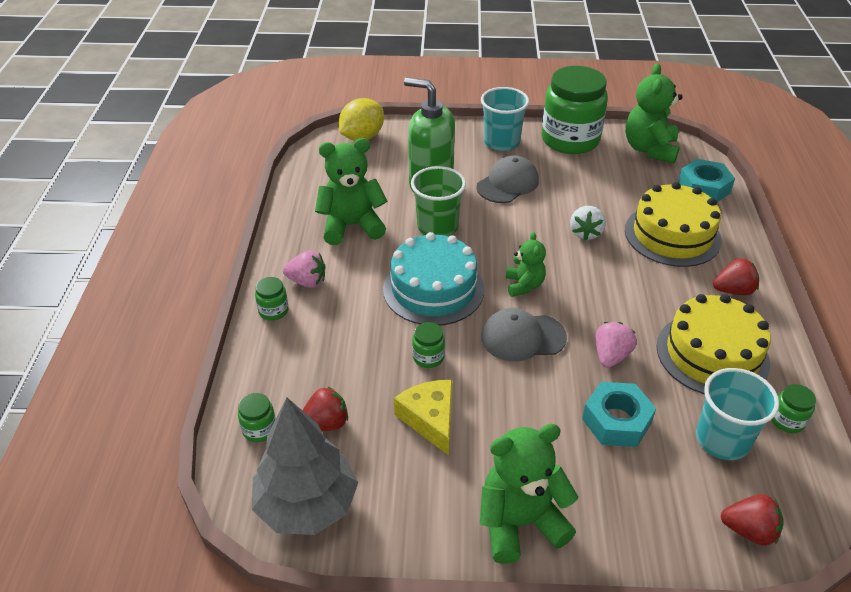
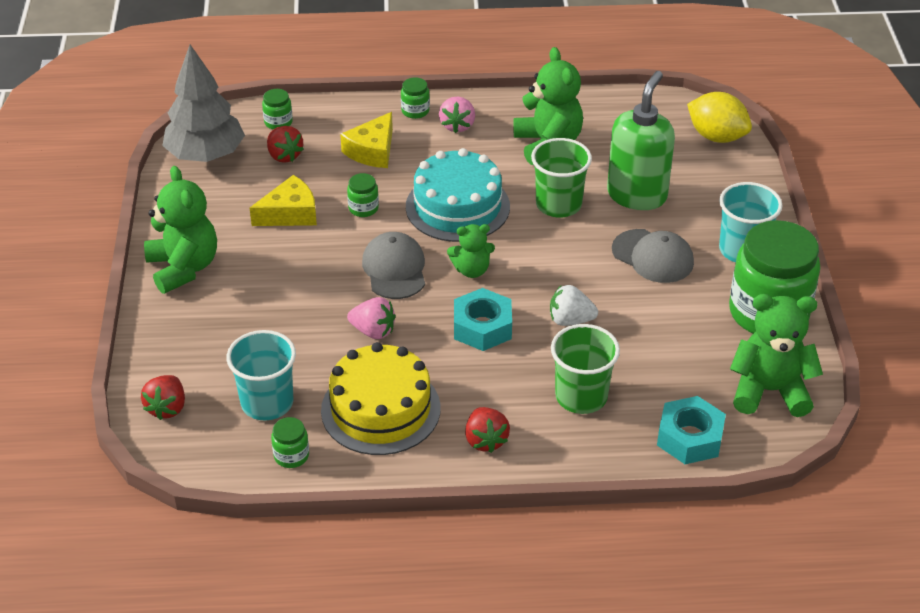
camera: 85 degrees right, 0 degrees up
turquoise nut [582,382,656,447] -> turquoise nut moved to [454,288,512,351]
yellow cake [625,182,722,267] -> green cup [551,324,620,414]
none -> yellow cheese [340,112,393,168]

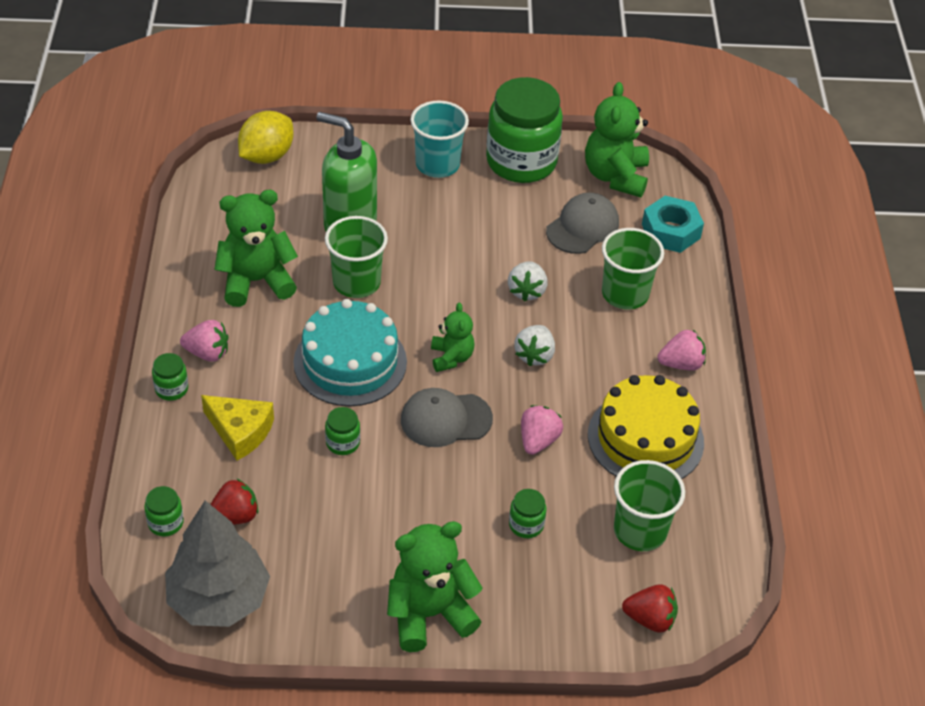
camera: 90 degrees left, 5 degrees up
turquoise cup [226,330,296,420] -> green cup [614,460,685,551]
yellow cheese [250,175,317,226] -> none
green jar [271,417,309,468] -> green jar moved to [509,489,546,538]
turquoise nut [454,288,512,351] -> white strawberry [514,325,555,366]
red strawberry [465,407,510,453] -> pink strawberry [658,330,706,371]
grey cap [612,229,694,283] -> grey cap moved to [546,193,619,254]

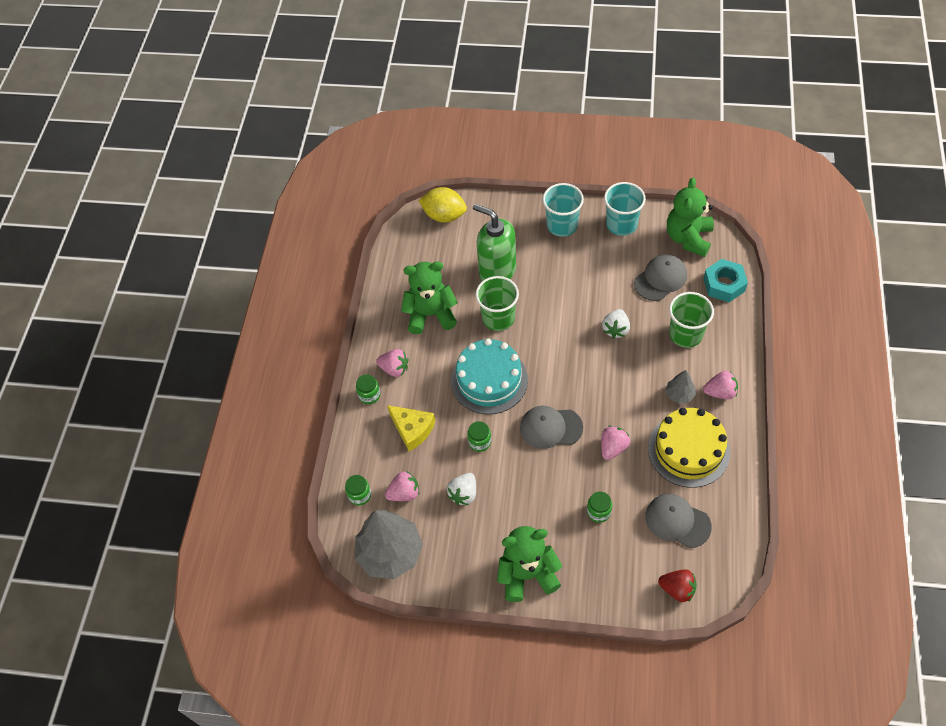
camera: 15 degrees right, 10 degrees up
red strawberry [210,479,258,525] -> pink strawberry [385,471,419,501]
yellow lemon [238,111,293,164] -> yellow lemon turned 60 degrees clockwise [418,187,467,223]
green teddy bear [431,303,474,372] -> none
green jar [486,77,563,183] -> turquoise cup [604,182,646,236]
white strawberry [514,325,555,366] -> white strawberry moved to [447,473,476,505]
green cup [614,460,685,551] -> grey cap [645,494,712,548]
none -> grey tree [665,370,696,404]

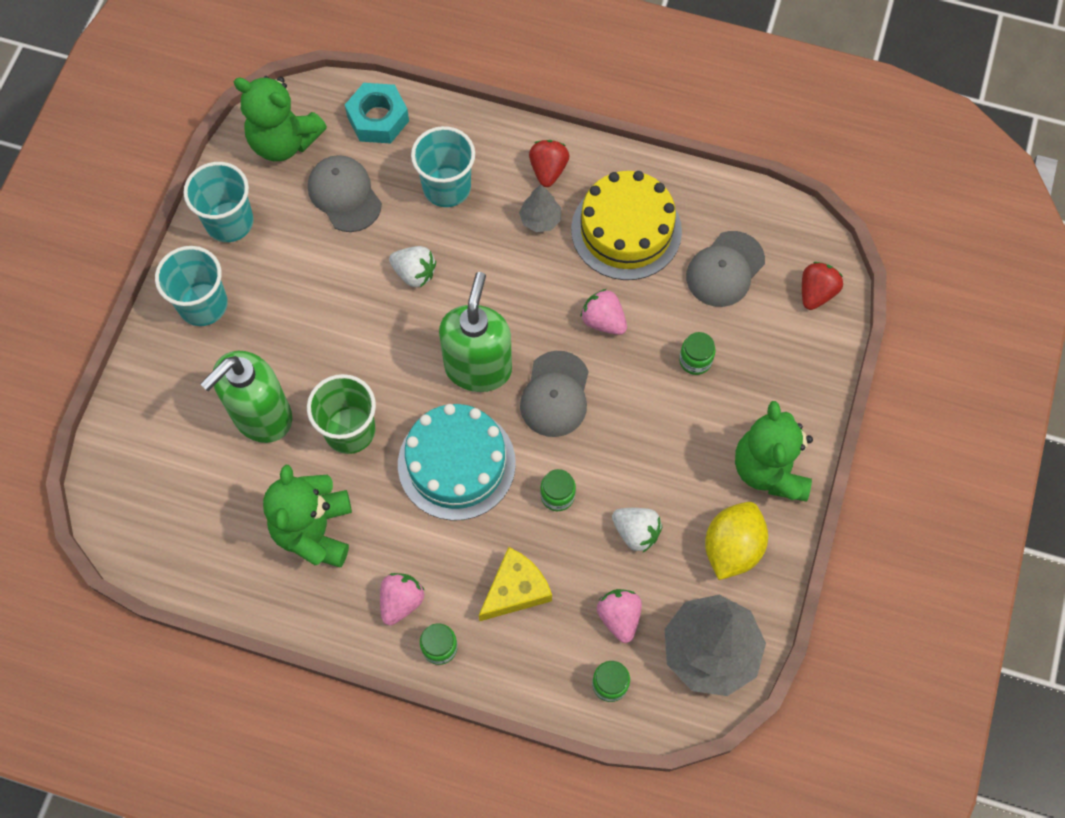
camera: 85 degrees left, 10 degrees up
yellow lemon [418,187,467,223] -> yellow lemon moved to [705,502,768,580]
green cup [669,292,714,348] -> turquoise cup [411,126,475,207]
pink strawberry [703,371,738,399] -> red strawberry [529,140,570,187]
none -> green soap dispenser [439,272,512,392]

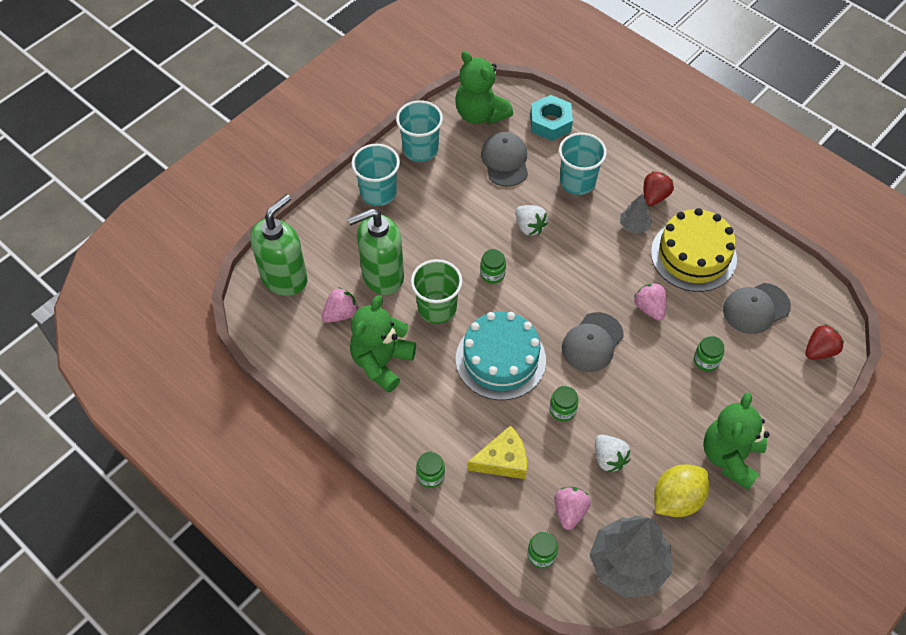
camera: 25 degrees right, 10 degrees down
pink strawberry [380,573,424,625] -> pink strawberry moved to [321,287,358,323]
green soap dispenser [439,272,512,392] -> green soap dispenser moved to [250,194,308,296]
none -> green jar [480,249,506,284]

